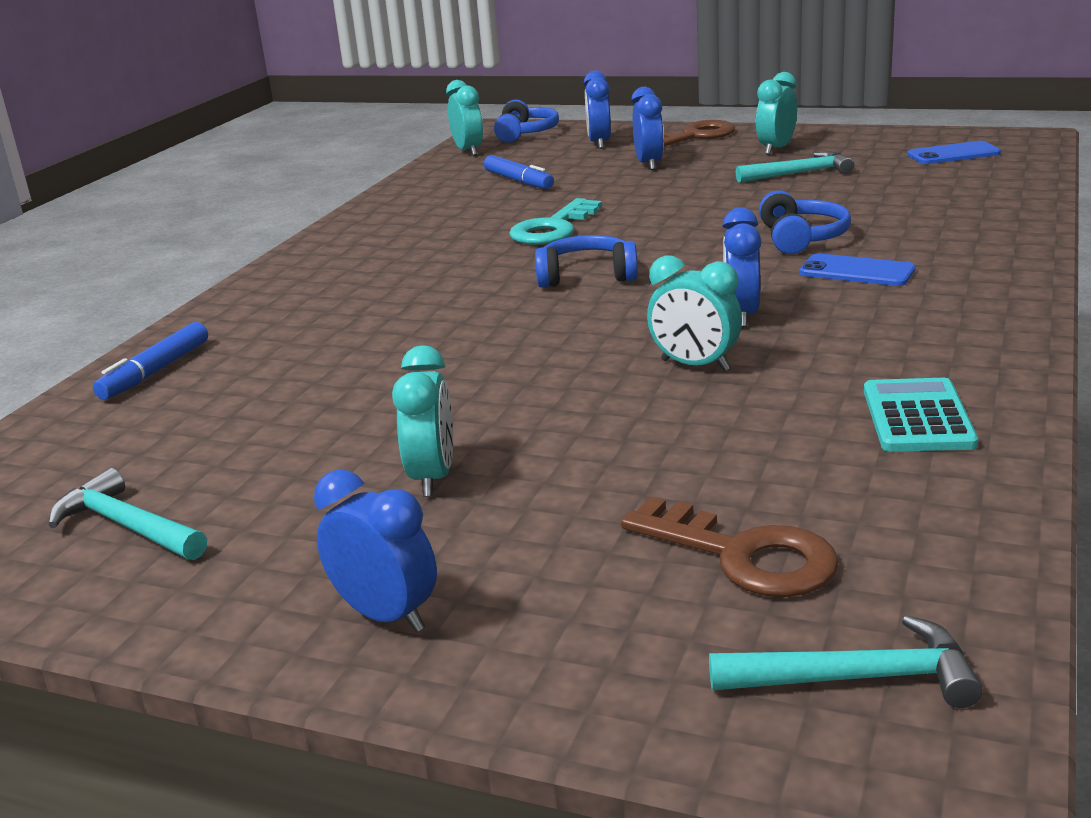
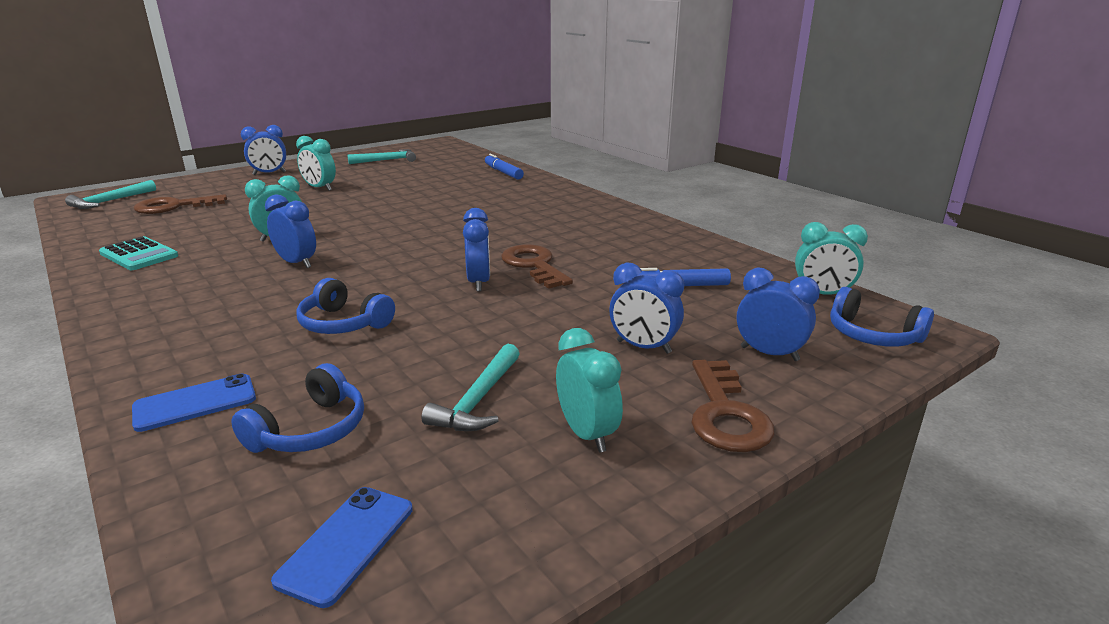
camera: 120 degrees right, 0 degrees up
turquoise key [509,198,602,245] -> brown key [501,244,573,289]
blue headphones [535,235,638,288] -> blue headphones moved to [231,363,364,453]
blue phone [799,253,915,286] -> blue phone moved to [132,373,256,432]
none -> blue clock [463,208,490,291]

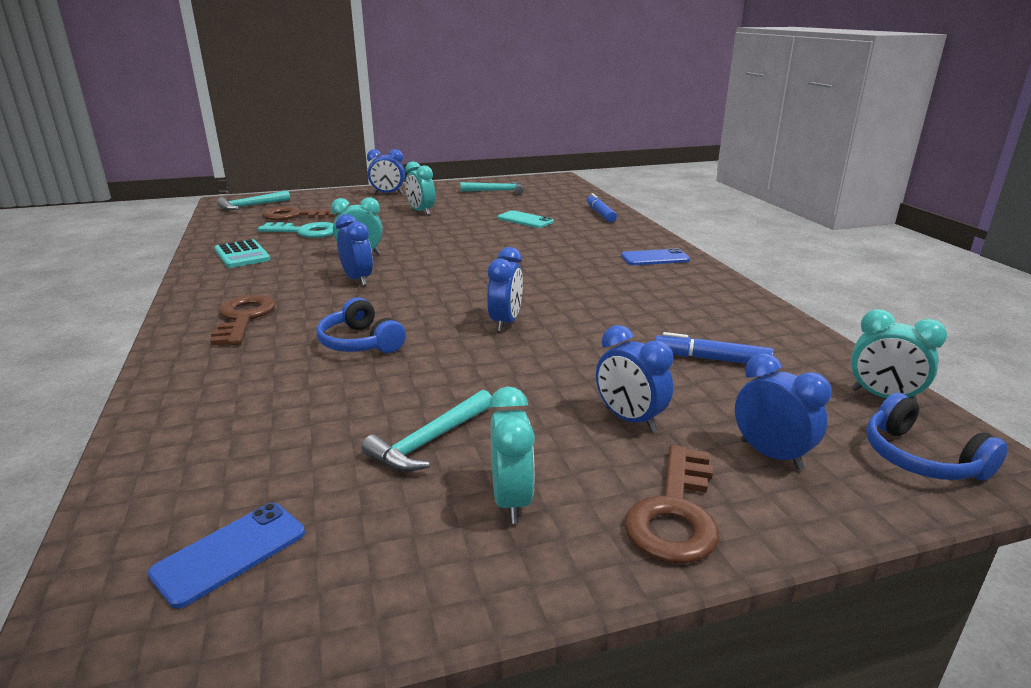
camera: 20 degrees right, 0 degrees up
blue phone [132,373,256,432] -> blue phone moved to [621,248,690,265]
blue headphones [231,363,364,453] -> none
brown key [501,244,573,289] -> brown key moved to [211,294,276,346]
none -> turquoise key [258,222,333,238]
none -> turquoise phone [497,210,554,228]

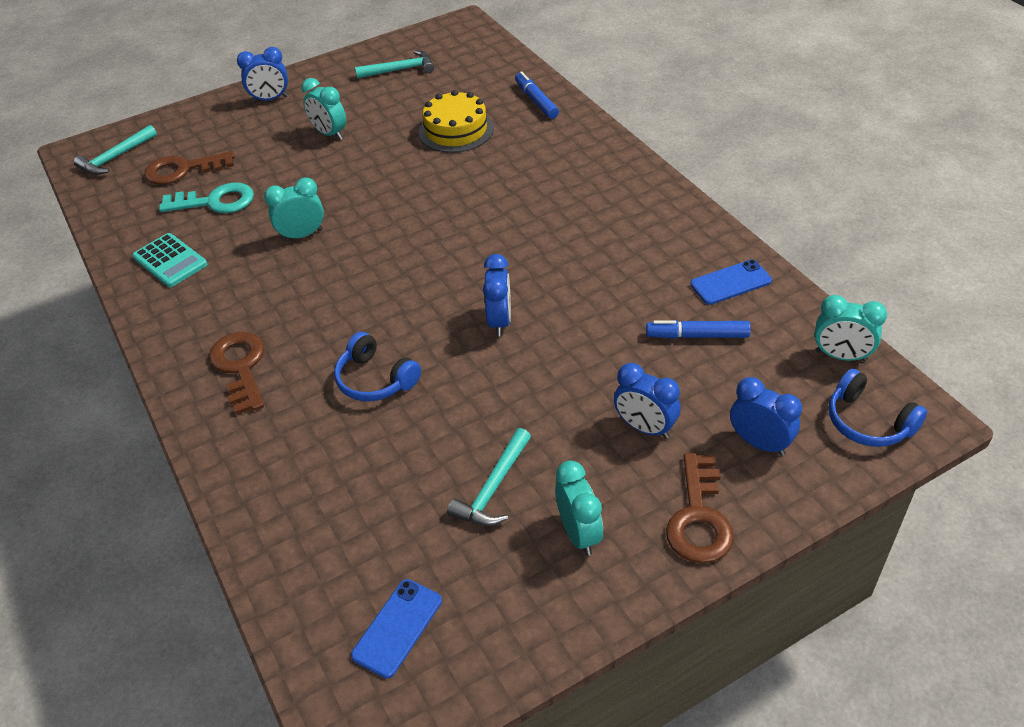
camera: 10 degrees left, 20 degrees up
blue clock [336,214,373,286] -> none
turquoise phone [497,210,554,228] -> yellow cake [419,90,494,153]
blue phone [621,248,690,265] -> blue phone moved to [690,259,772,305]

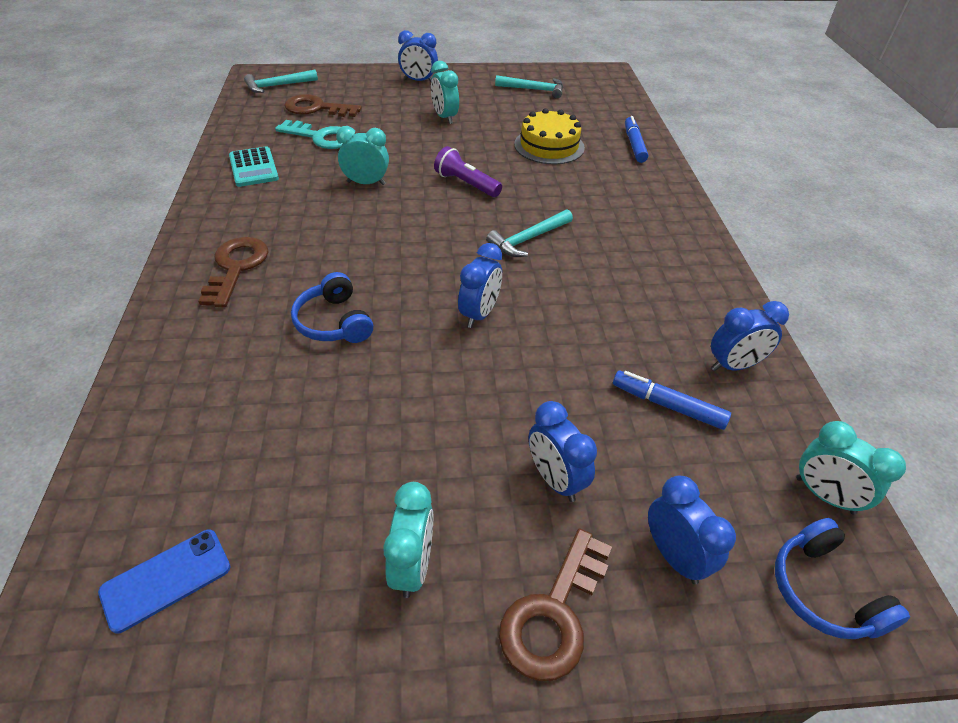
camera: 20 degrees right, 0 degrees up
turquoise hammer [447,428,531,526] -> turquoise hammer moved to [486,209,573,257]
blue phone [690,259,772,305] -> blue clock [711,301,789,371]
none -> purple flashlight [434,146,502,197]

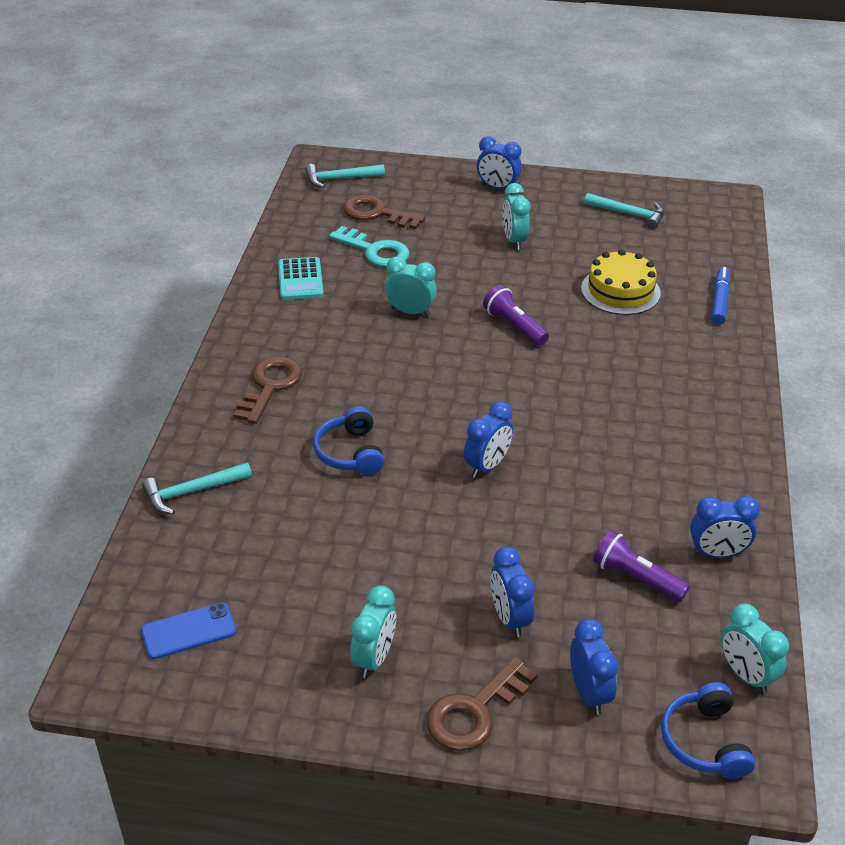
camera: 15 degrees right, 5 degrees down
turquoise hammer [486,209,573,257] -> turquoise hammer moved to [142,462,252,514]
blue marker [613,371,731,430] -> purple flashlight [593,530,690,602]

